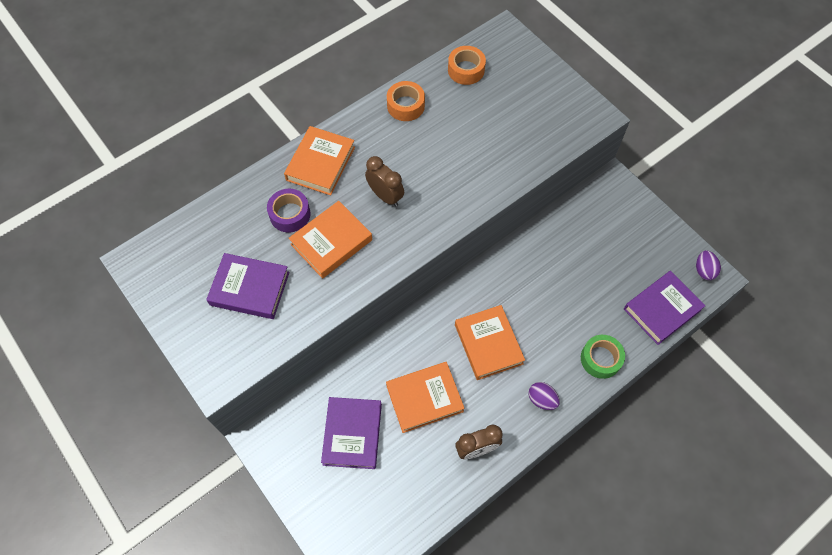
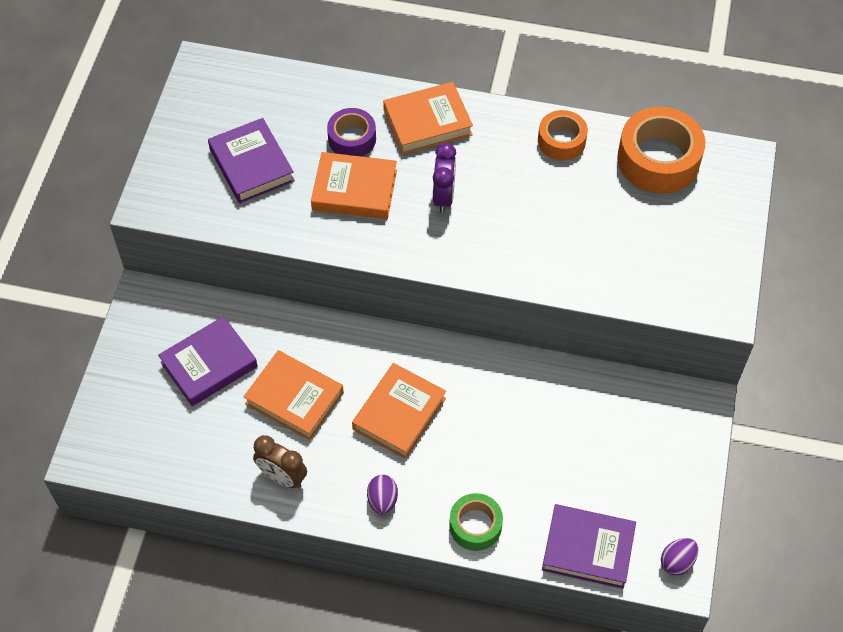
camera: 50 degrees right, 5 degrees down
brown clock [365,156,404,207] -> purple clock [433,142,456,213]
orange tape [448,46,486,85] -> orange tape [617,107,706,194], size x1.70

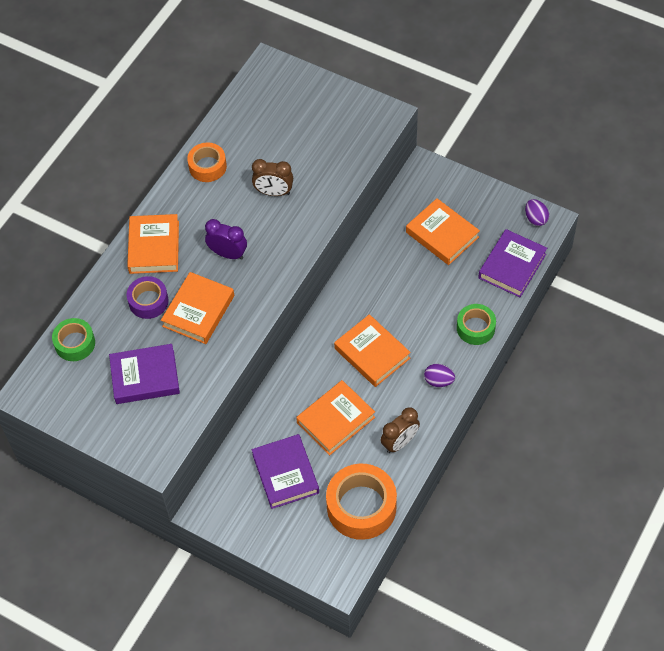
camera: 70 degrees left, 0 degrees up
orange tape [617,107,706,194] -> orange tape moved to [326,464,397,540]
none -> green tape [52,318,95,361]
none -> brown clock [252,159,293,196]
none -> orange book [406,198,480,265]

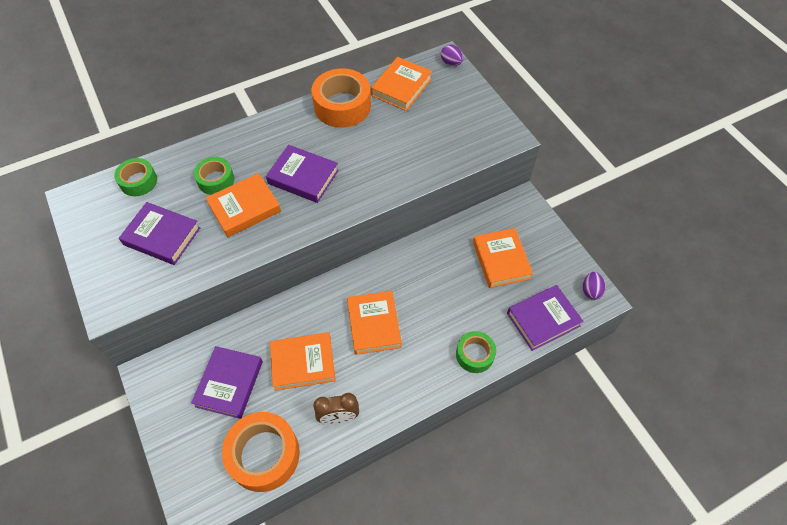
camera: 30 degrees right, 0 degrees up
orange book [127,214,179,274] -> orange book moved to [371,57,432,111]
purple tape [127,276,169,319] -> green tape [194,157,234,195]
orange tape [187,142,227,182] -> orange tape [312,68,371,128], size x1.70
purple clock [205,219,247,260] -> purple book [266,145,339,203]
brown clock [252,159,293,196] -> none
purple egg [424,364,455,387] -> purple egg moved to [441,45,463,66]

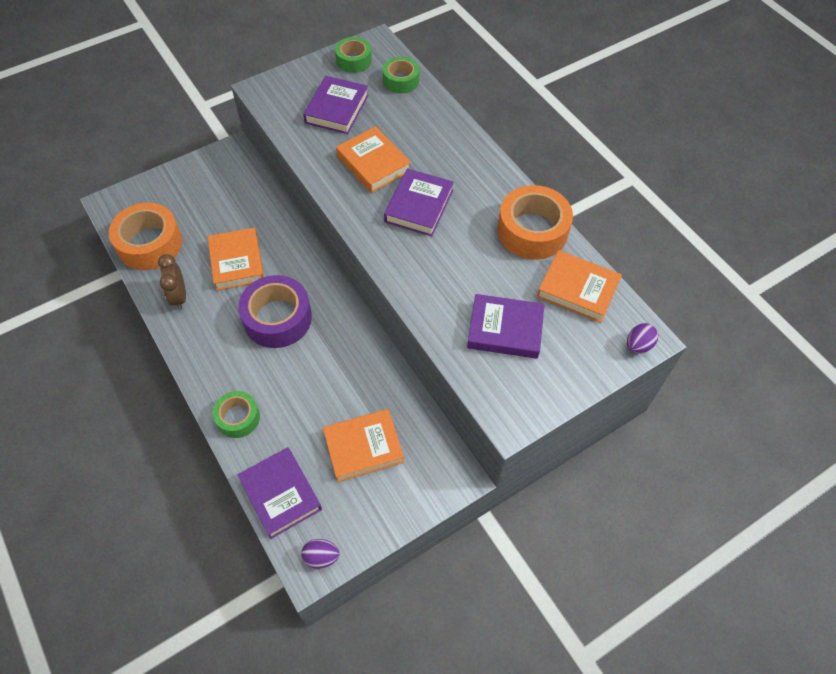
camera: 85 degrees right, 0 degrees up
purple book [191,346,263,419] -> purple book moved to [467,294,545,359]
green tape [194,157,234,195] -> green tape moved to [335,37,372,73]
orange book [347,291,402,355] -> purple tape [238,275,312,348]

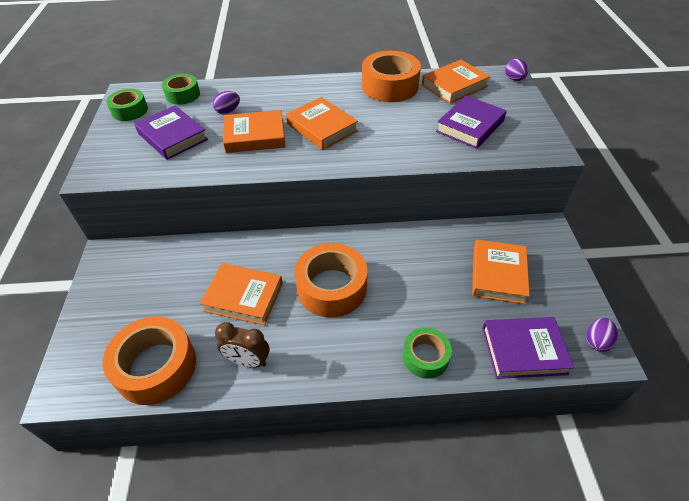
camera: 60 degrees left, 10 degrees down
purple tape [238,275,312,348] -> orange tape [294,243,367,318]
purple book [384,168,454,236] -> orange book [286,97,358,150]
none -> purple egg [212,91,240,114]

